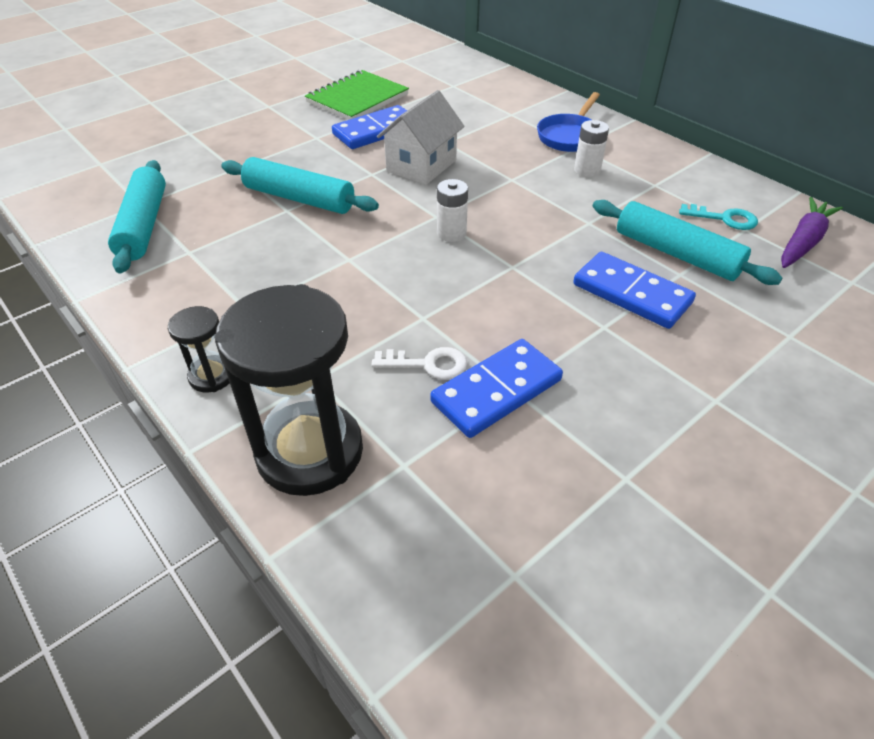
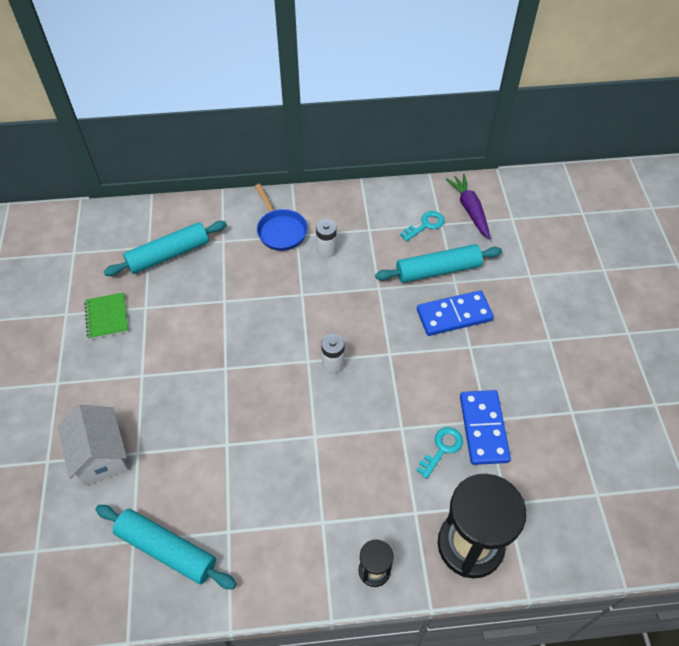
camera: 55 degrees left, 10 degrees up
turquoise rolling pin [221,157,379,214] -> turquoise rolling pin moved to [104,221,227,276]
green notebook [305,70,409,120] -> green notebook [84,292,128,339], size x0.62
blue domino [332,105,407,149] -> none
white key [372,347,467,380] -> turquoise key [416,427,463,479]
white house [377,90,465,185] -> white house moved to [57,405,128,486]

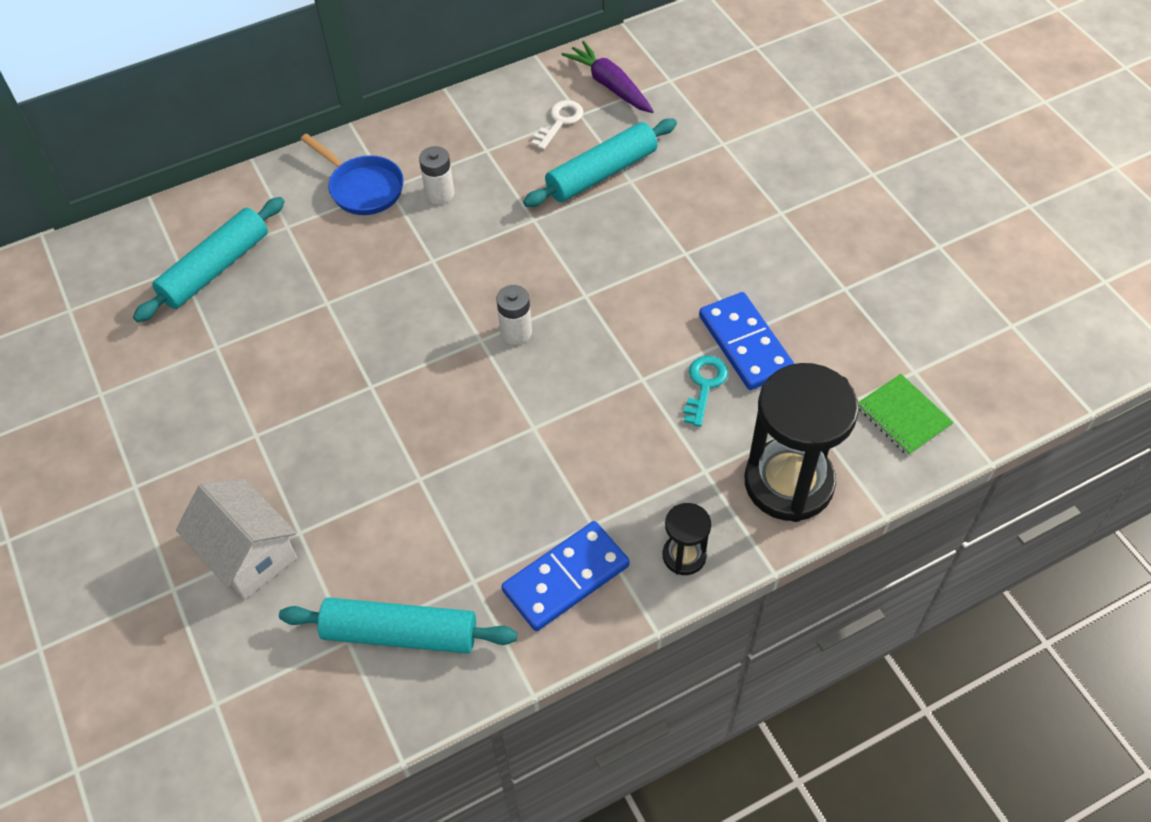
camera: 20 degrees left, 0 degrees up
green notebook [84,292,128,339] -> green notebook moved to [858,374,954,456]
turquoise key [400,211,445,242] -> white key [531,100,584,150]
blue domino [417,290,494,336] -> blue domino moved to [502,521,630,631]

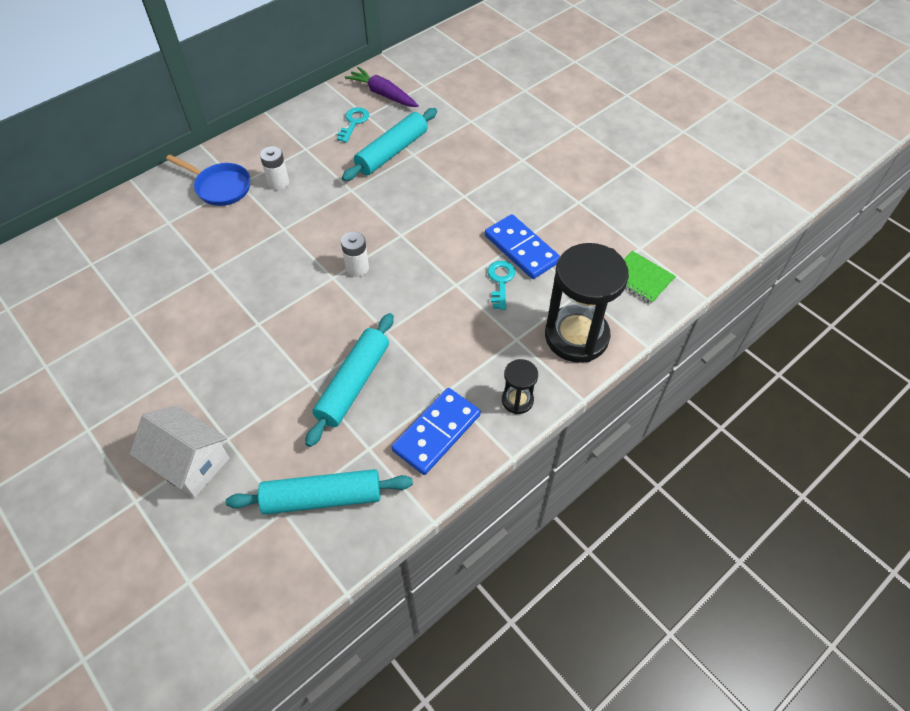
camera: 15 degrees left, 0 degrees up
turquoise rolling pin [133,197,285,322] -> turquoise rolling pin moved to [305,313,394,447]
white key [531,100,584,150] -> turquoise key [337,107,369,143]

